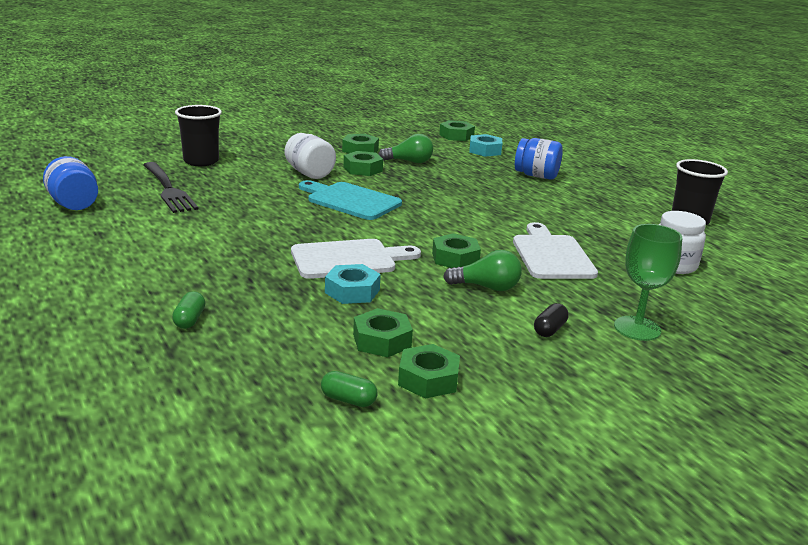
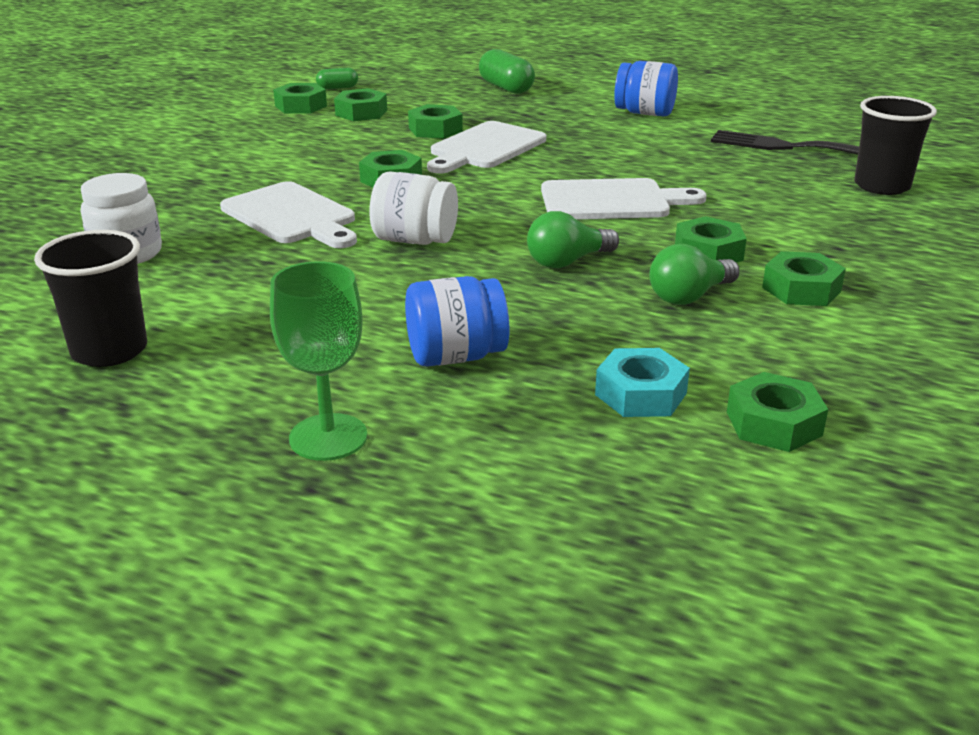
camera: 145 degrees right, 5 degrees up
blue jar [43,156,98,210] -> blue jar moved to [614,61,678,116]
green capsule [172,291,205,329] -> green capsule [479,49,535,94], size x1.74
white jar [285,133,336,179] -> white jar moved to [369,172,458,245]
turquoise cutting board [299,180,402,220] -> white cutting board [541,178,707,219]
turquoise nut [325,264,381,304] -> green nut [408,104,463,139]
green light bulb [443,250,522,291] -> green light bulb moved to [527,211,619,268]
black capsule [534,303,569,337] -> none
green goblet [614,224,682,341] -> green goblet moved to [270,261,367,461]

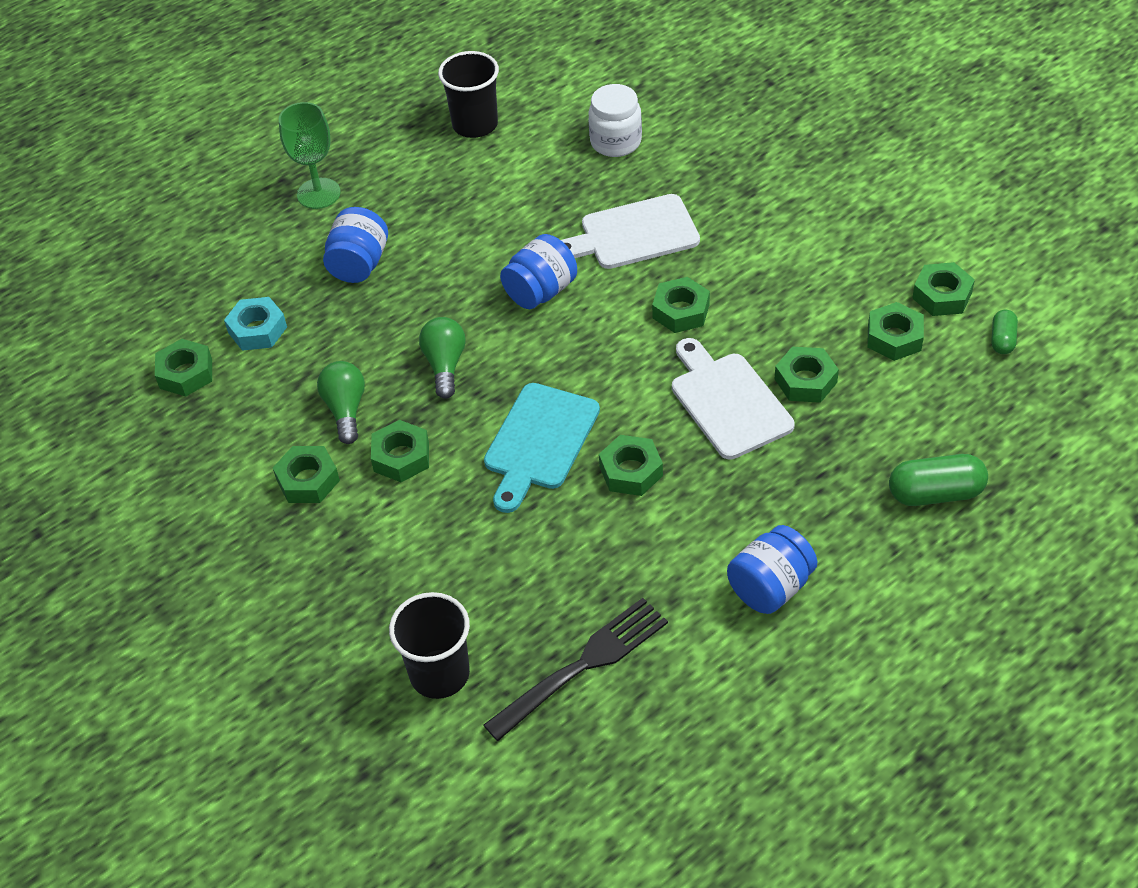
camera: 120 degrees right, 20 degrees up
white jar [369,172,458,245] -> blue jar [500,234,577,309]
white cutting board [541,178,707,219] -> turquoise cutting board [484,383,600,513]
none -> green nut [599,435,663,496]

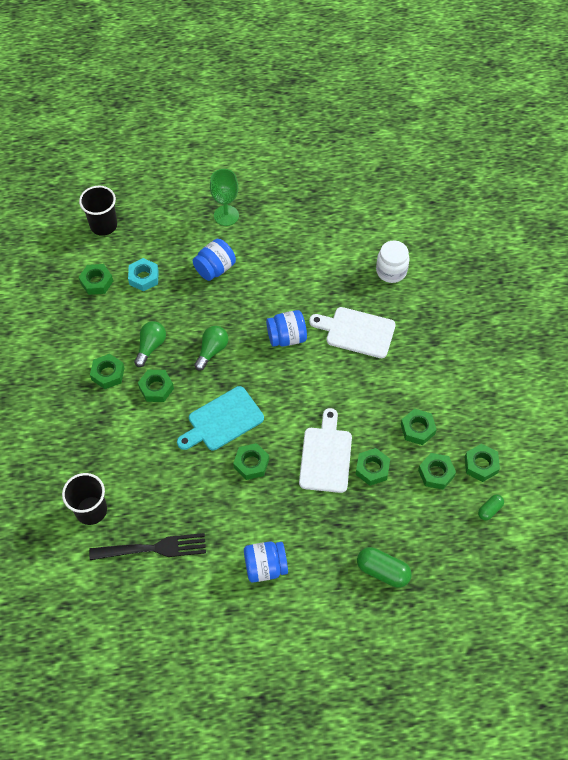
camera: 30 degrees right, 10 degrees up
black cup [438,51,499,138] -> black cup moved to [79,186,117,236]
green nut [652,277,710,333] -> green nut moved to [401,409,437,445]

